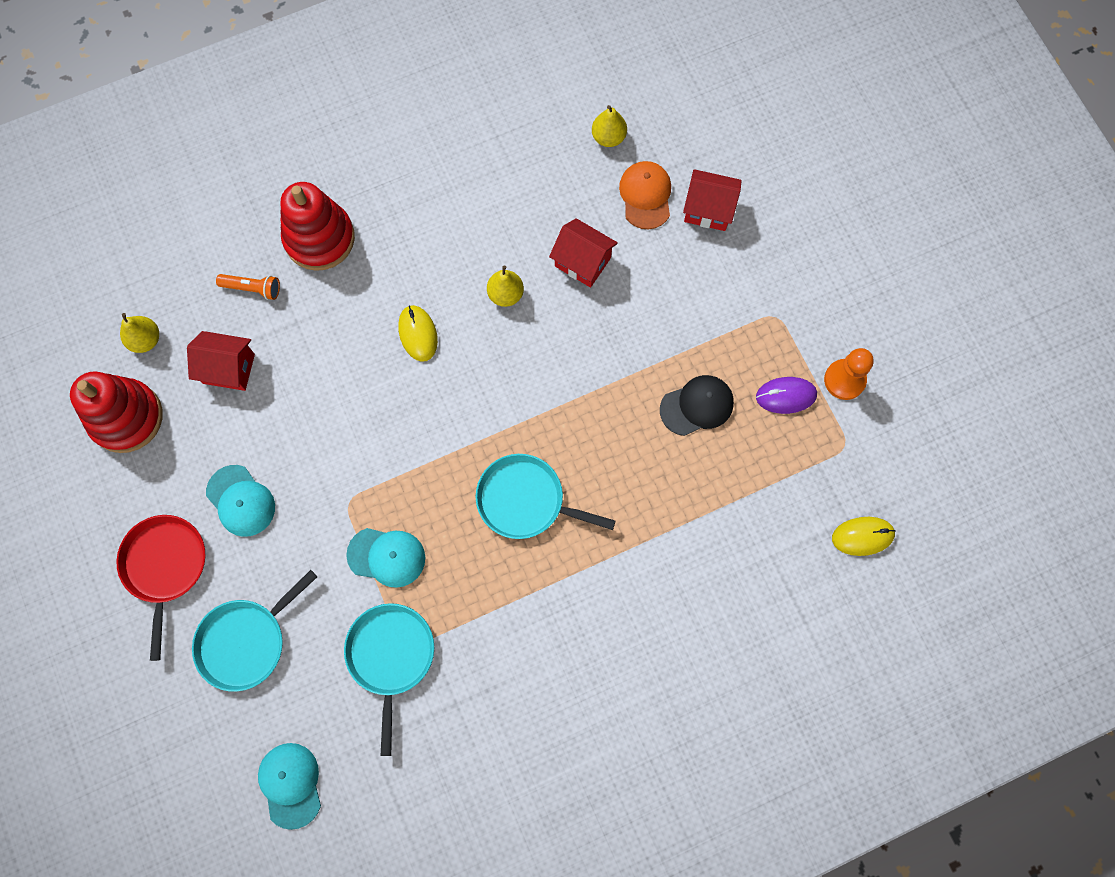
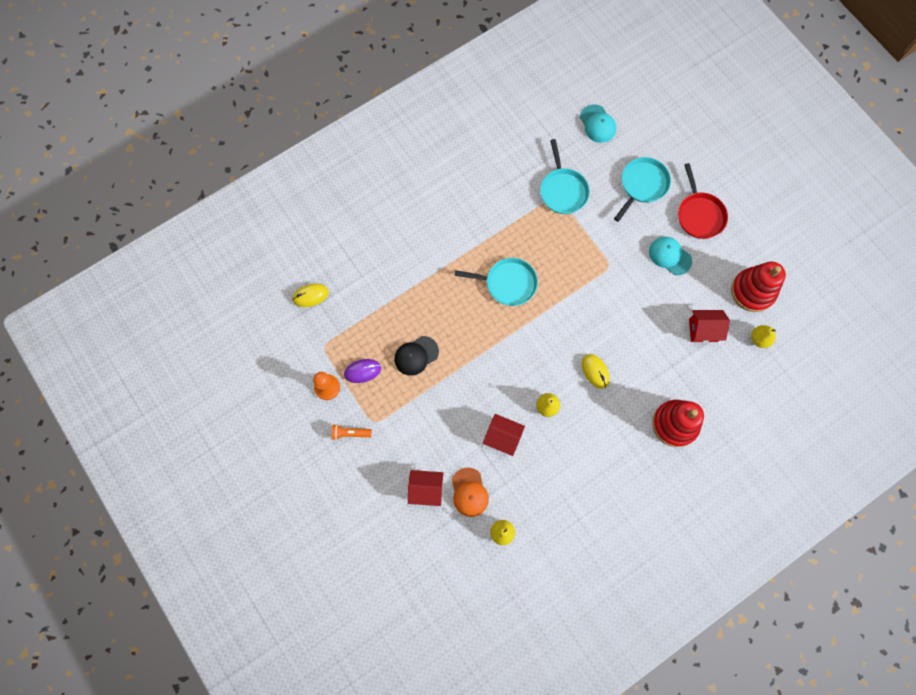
camera: 170 degrees right, 0 degrees up
orange flashlight [216,274,280,300] -> orange flashlight moved to [332,424,372,440]
turquoise cap [346,528,425,588] -> none

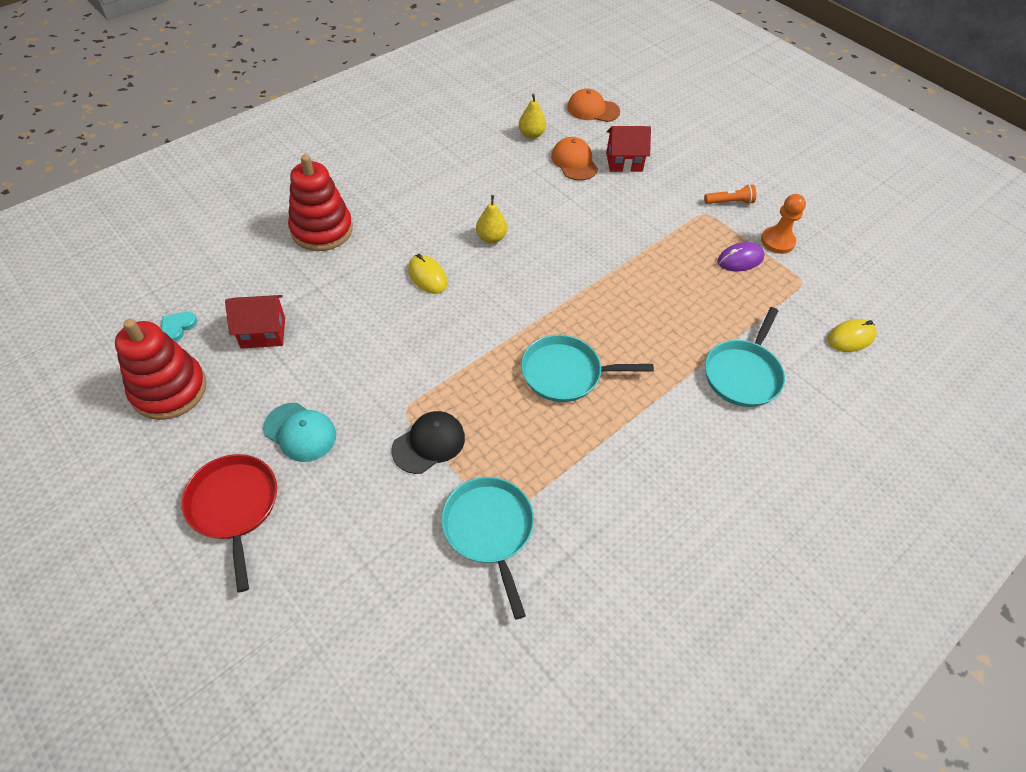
camera: 170 degrees right, 20 degrees down
black cap [394,336,439,376] -> black cap moved to [391,411,465,474]
red house [483,414,525,456] -> none
turquoise cap [580,104,616,143] -> none
turquoise pan [614,157,671,222] -> turquoise pan moved to [705,307,785,407]
yellow pear [751,325,776,348] -> turquoise heart [161,312,197,342]
none -> orange cap [567,88,620,122]

